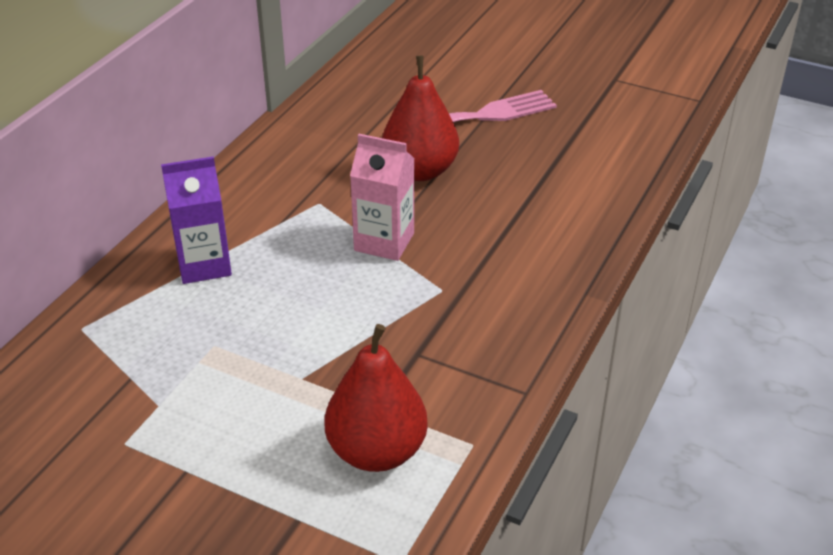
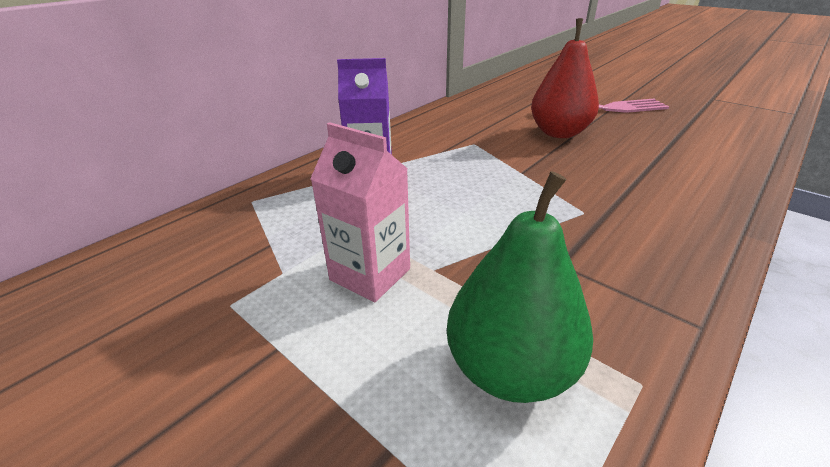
camera: 15 degrees right, 5 degrees down
red pear [325,324,428,472] -> green pear [447,171,593,403]
pink carton [350,134,415,261] -> pink carton moved to [310,122,410,302]

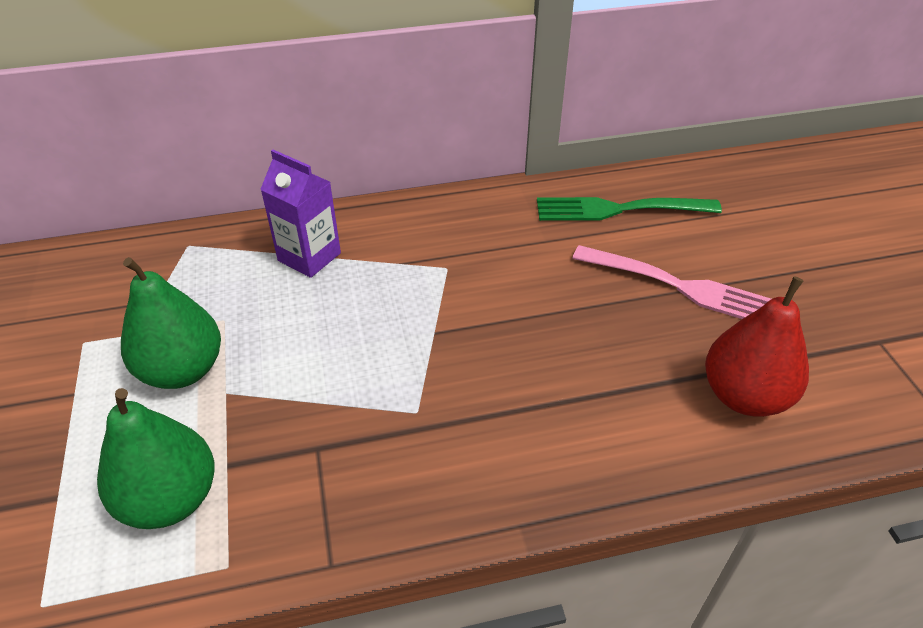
camera: 35 degrees right, 10 degrees up
pink carton [310,122,410,302] -> green pear [121,257,221,389]
red pear [531,18,599,138] -> red pear moved to [705,276,809,417]
none -> green fork [537,197,722,221]

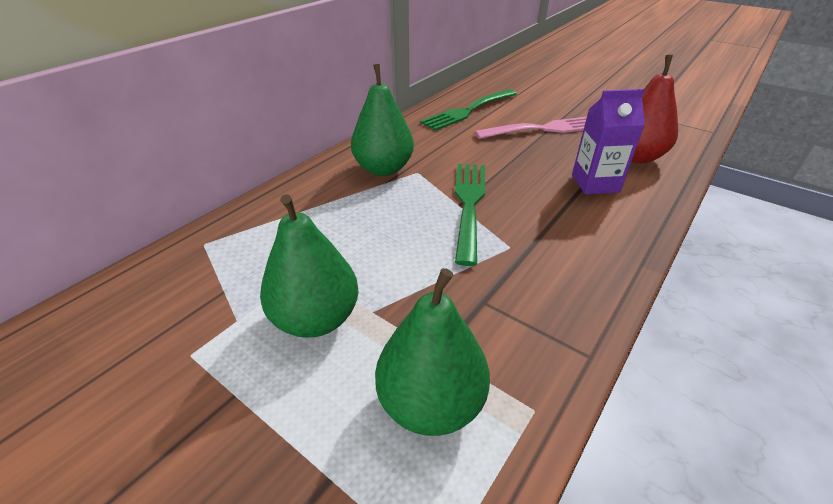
camera: 40 degrees left, 5 degrees down
purple carton [260,150,341,278] -> purple carton moved to [572,89,645,194]
none -> green pear [351,64,414,176]
none -> green fork [455,164,485,266]

